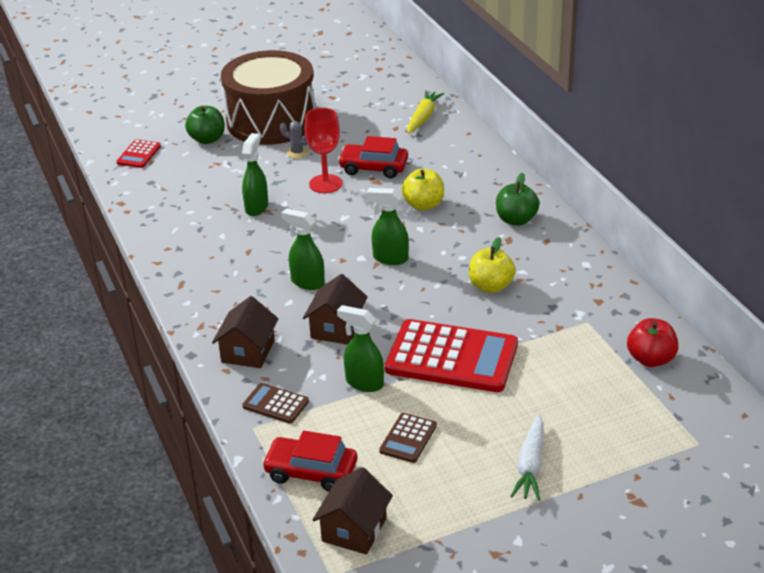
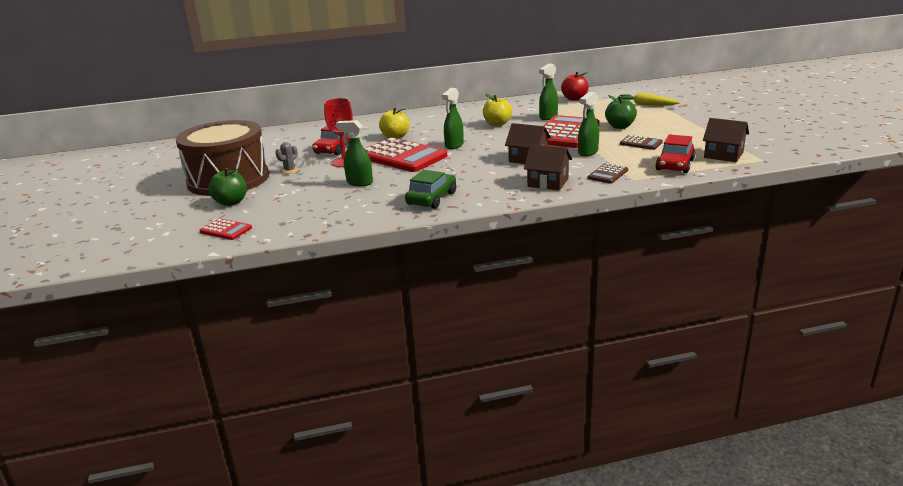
camera: 80 degrees left, 10 degrees down
green spray bottle [281,208,325,290] -> green spray bottle moved to [539,64,558,120]
yellow carrot [407,90,444,134] -> yellow carrot moved to [617,93,680,105]
green apple [496,173,539,226] -> green apple moved to [605,95,637,129]
white carrot [511,414,544,501] -> none
none -> red calculator [364,138,447,172]
none -> green car [405,170,456,209]

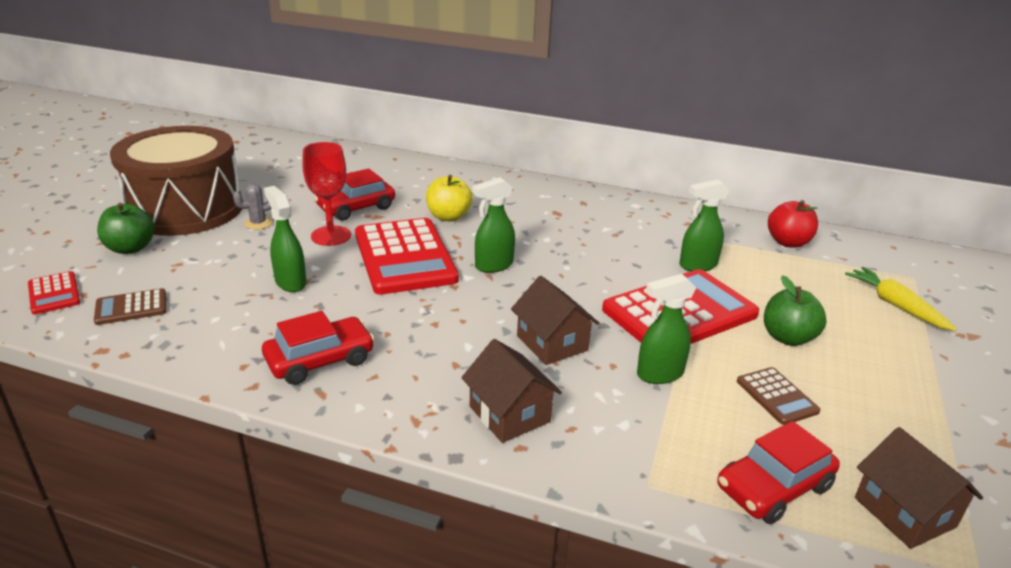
camera: 30 degrees right, 5 degrees up
green car [405,170,456,209] -> red car [262,311,375,385]
yellow apple [483,93,512,126] -> none
brown calculator [588,163,628,184] -> brown calculator moved to [94,288,166,325]

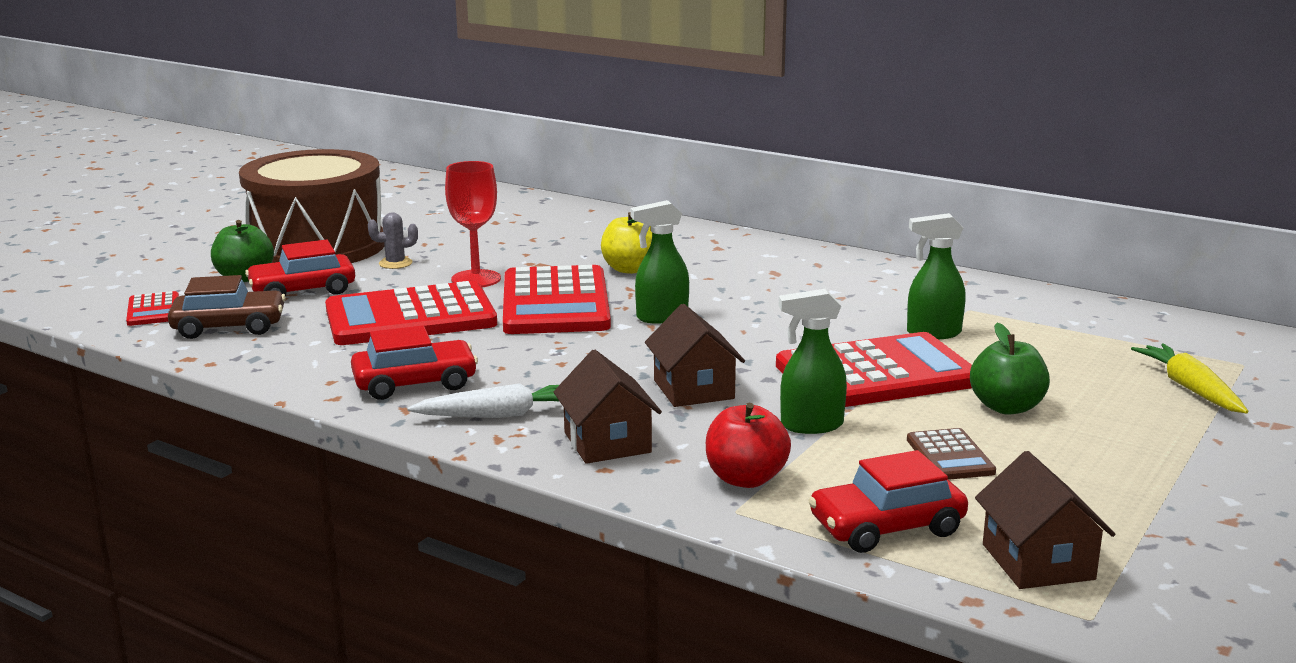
camera: 15 degrees right, 10 degrees down
brown calculator [94,288,166,325] -> brown car [168,275,286,339]
green spray bottle [264,186,306,292] -> red calculator [325,281,497,345]
red car [314,169,395,221] -> red car moved to [245,239,355,296]
red apple [768,200,818,248] -> red apple moved to [706,403,791,488]
none -> white carrot [407,383,560,418]

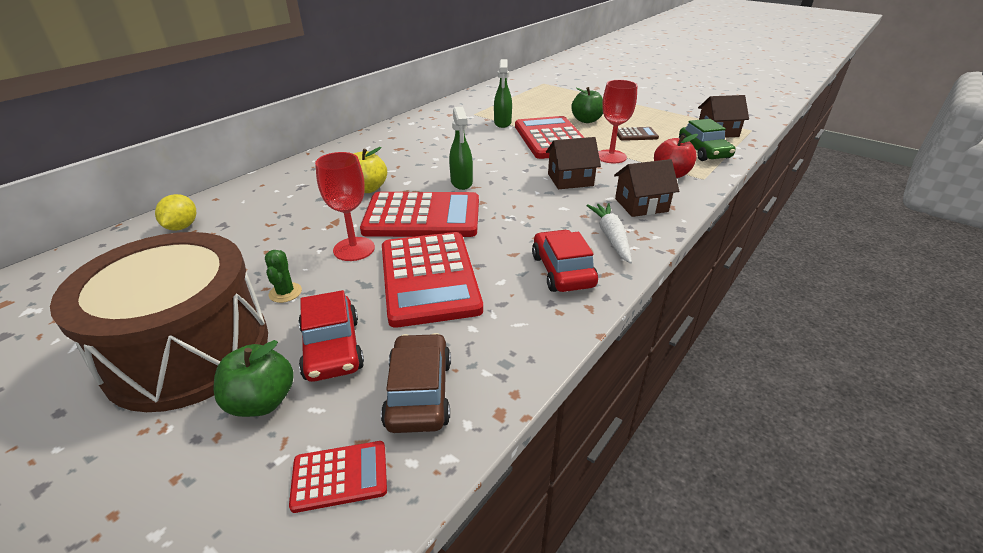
camera: 85 degrees left, 15 degrees up
grey cactus [368,212,418,269] -> green cactus [265,250,302,303]
green spray bottle [779,289,847,434] -> red goblet [598,80,638,163]
red car [808,450,968,553] -> green car [679,119,736,161]
yellow carrot [1131,343,1248,413] -> none
none -> yellow lemon [155,194,196,231]

